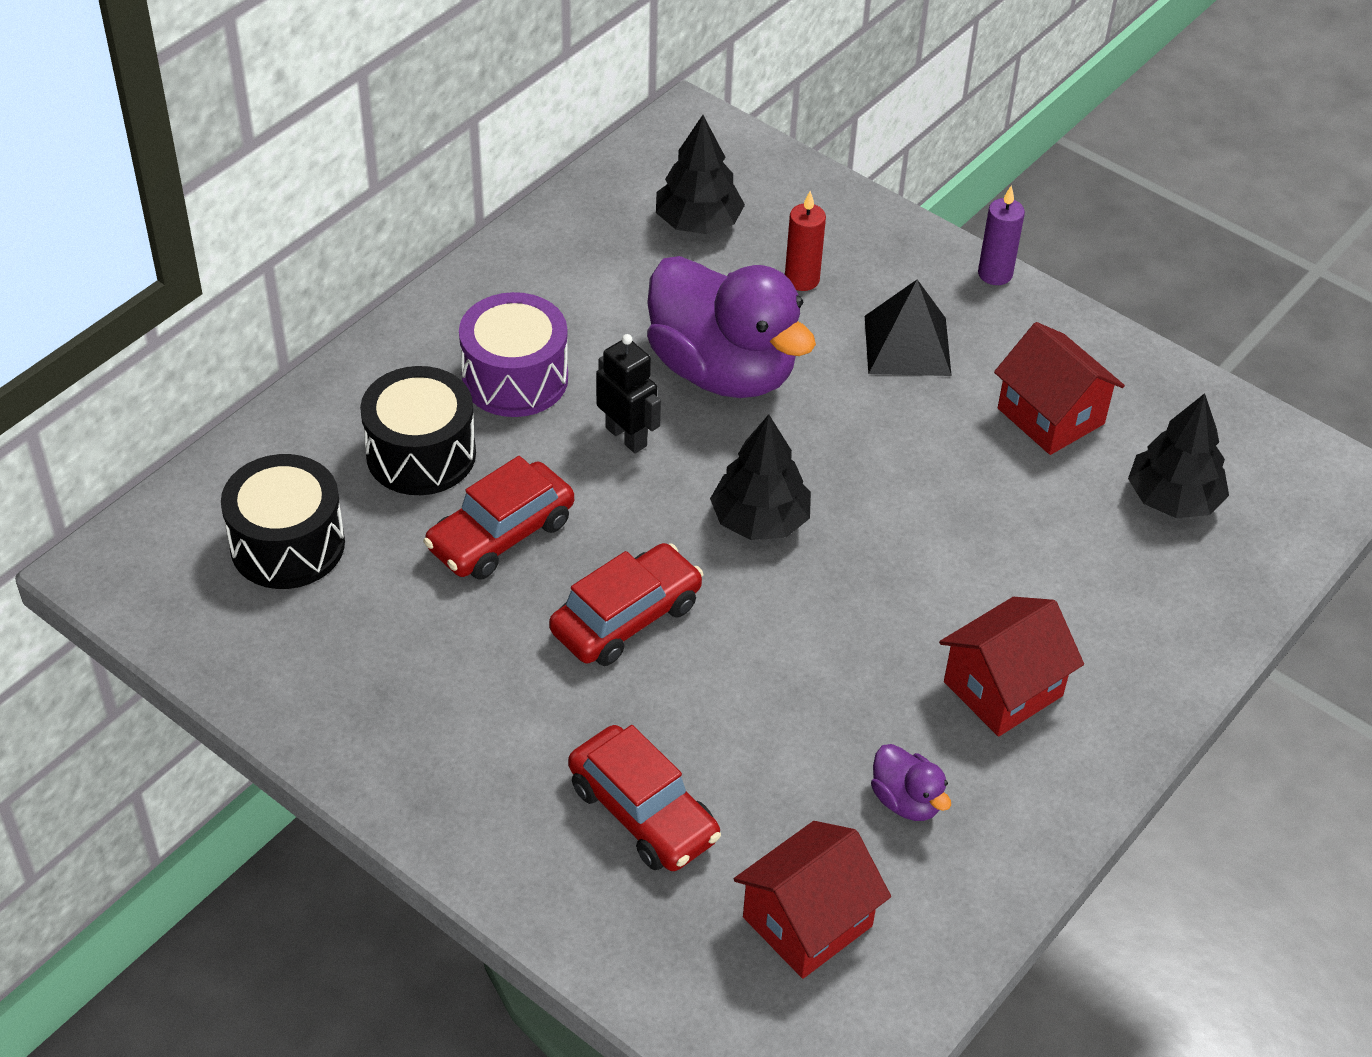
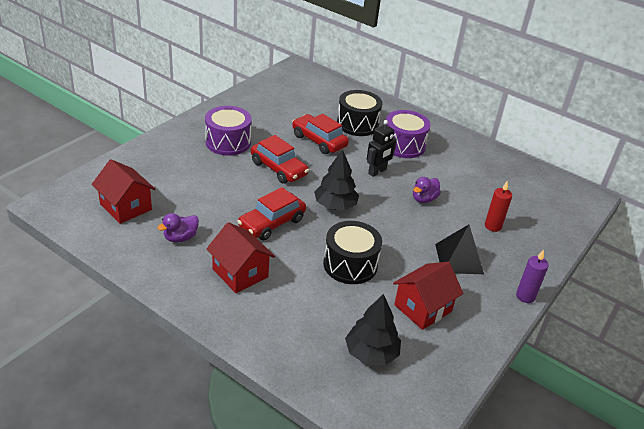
camera: 85 degrees right, 10 degrees down
black drum [221,454,345,589] -> black drum moved to [323,221,382,284]
red car [568,725,721,871] -> red car moved to [237,187,306,240]
purple duck [647,256,816,398] -> purple duck [413,177,441,203], size x0.42
black tree [656,115,745,234] -> none
none -> purple drum [205,106,252,156]

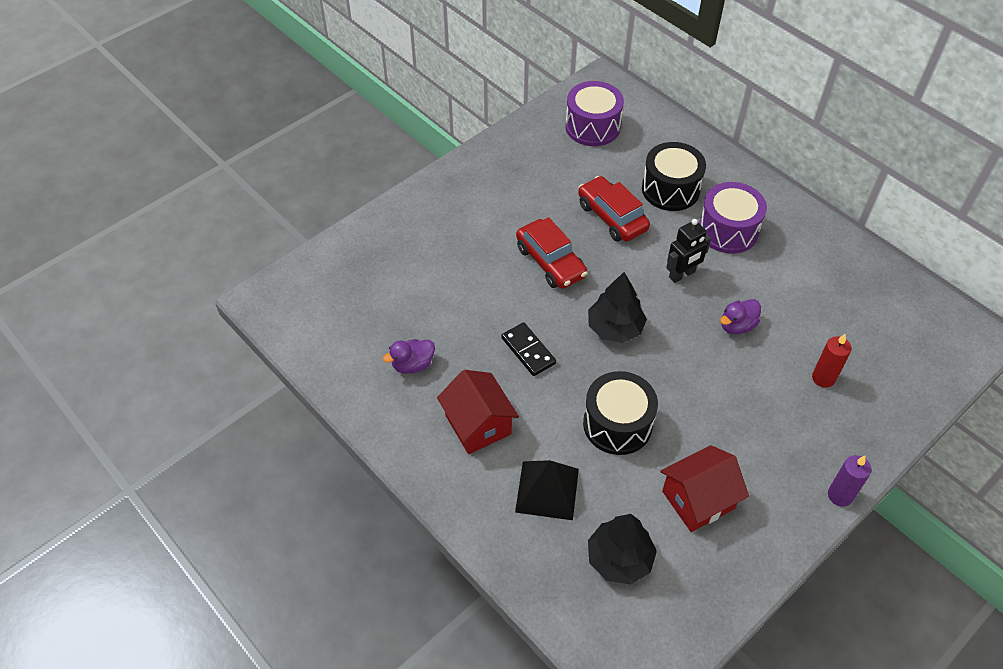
camera: 15 degrees right, 15 degrees up
red house [92,159,156,224] -> none
purple drum [205,106,252,156] -> purple drum moved to [565,81,624,146]
red car [237,187,306,240] -> black domino [501,322,556,376]
black pyramid [435,224,484,274] -> black pyramid moved to [515,460,579,520]

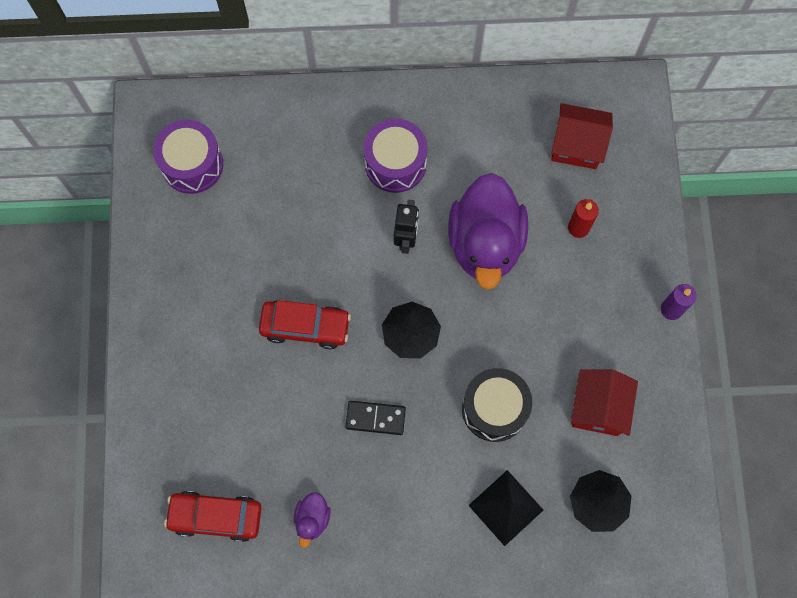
camera: 50 degrees left, 20 degrees up
red house [437,370,519,454] -> red house moved to [551,103,613,169]
red car [578,176,650,241] -> red car moved to [164,491,261,542]
black drum [642,142,706,211] -> none
purple duck [720,299,761,334] -> purple duck [448,173,528,290], size x2.37

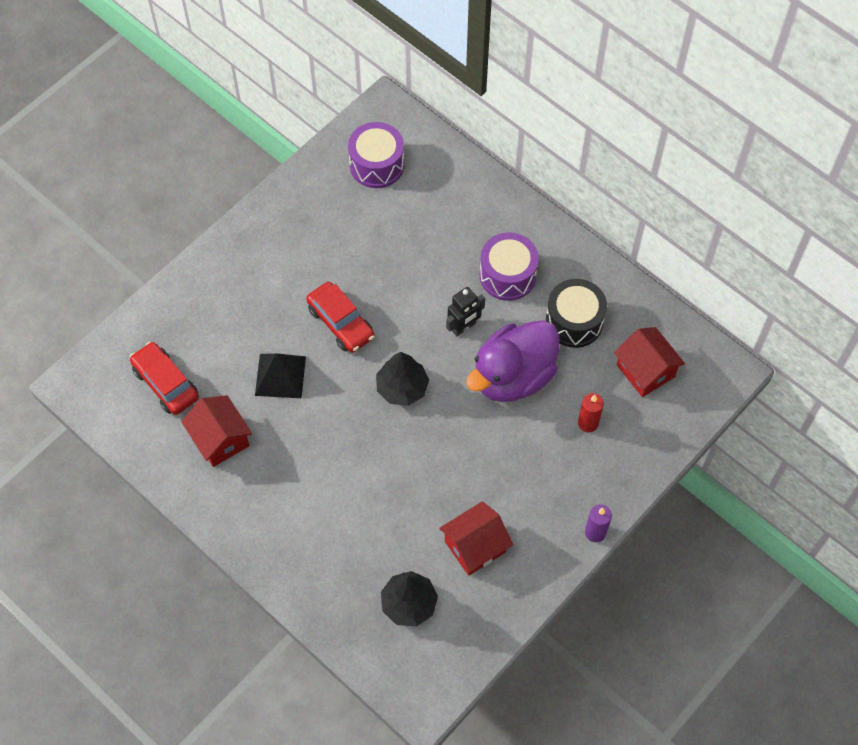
camera: 45 degrees right, 10 degrees down
purple duck [294,492,331,548] -> red house [181,395,252,467]
black domino [345,401,406,435] -> none
black drum [462,368,532,442] -> black drum moved to [546,279,607,348]
black pyramid [468,470,543,546] -> black pyramid moved to [255,353,306,398]

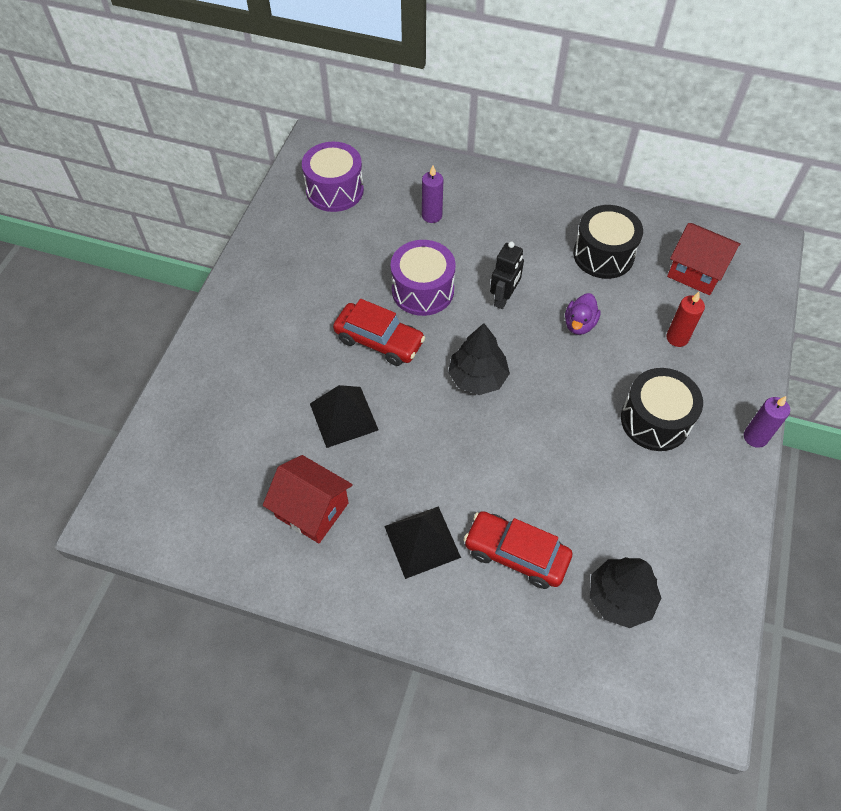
camera: 25 degrees left, 5 degrees down
red car [130,342,199,415] -> red car moved to [464,511,572,589]
red house [439,501,513,576] -> none
purple duck [466,320,559,402] -> purple duck [565,293,601,335], size x0.42
purple drum [480,232,539,301] -> purple drum moved to [391,240,456,316]
none -> black pyramid [384,506,461,579]
none -> purple candle [422,165,443,223]
none -> black drum [621,368,703,451]

